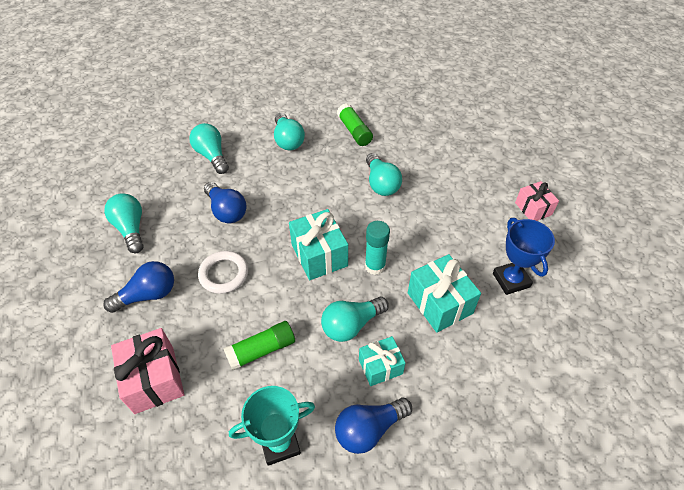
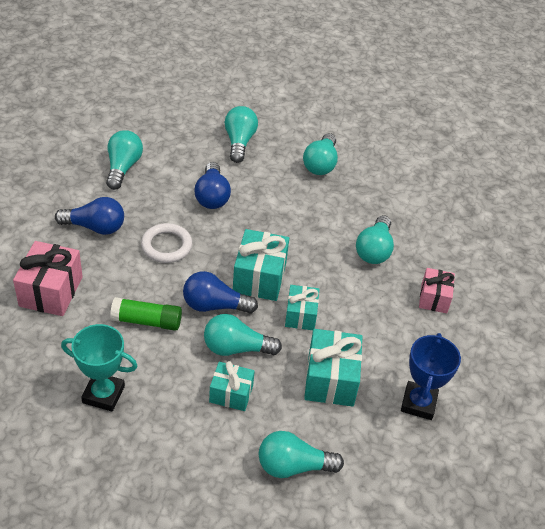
camera: 30 degrees right, 5 degrees down
blue light bulb [335,398,412,454] -> blue light bulb moved to [183,271,258,313]
green glue stick [337,103,373,146] -> none
turquoise glue stick [365,221,390,275] -> turquoise gift [285,285,320,330]
pink gift [515,181,559,221] -> pink gift moved to [419,268,455,313]
none -> turquoise light bulb [259,431,344,478]

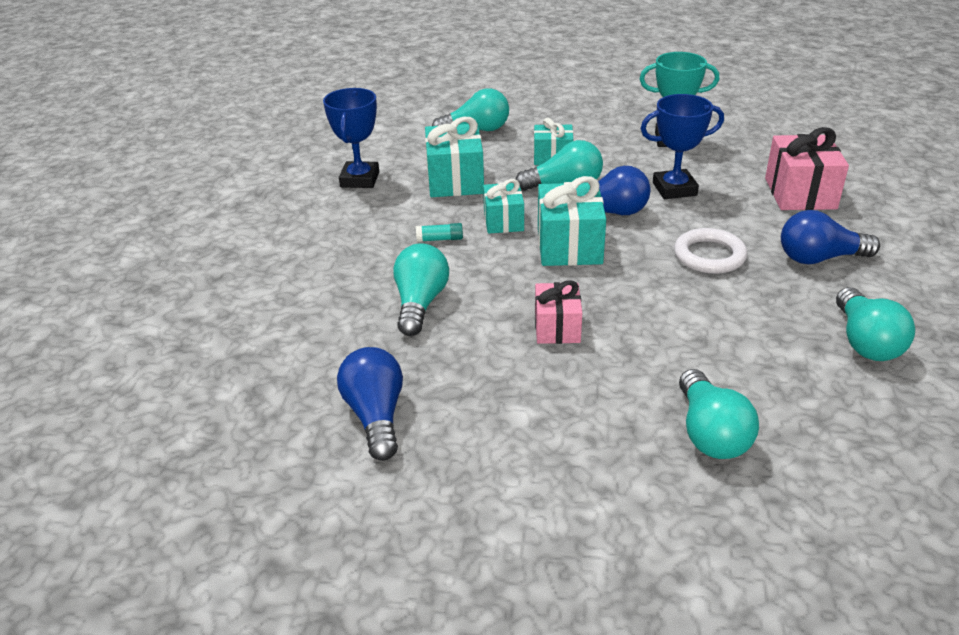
camera: 175 degrees right, 10 degrees down
green glue stick [110,297,182,331] -> blue trophy [641,94,724,199]
blue light bulb [194,162,231,209] -> blue light bulb moved to [337,347,403,461]
turquoise light bulb [303,133,338,175] -> none
pink gift [419,268,455,313] -> pink gift moved to [535,281,582,344]
none -> turquoise glue stick [416,223,463,242]

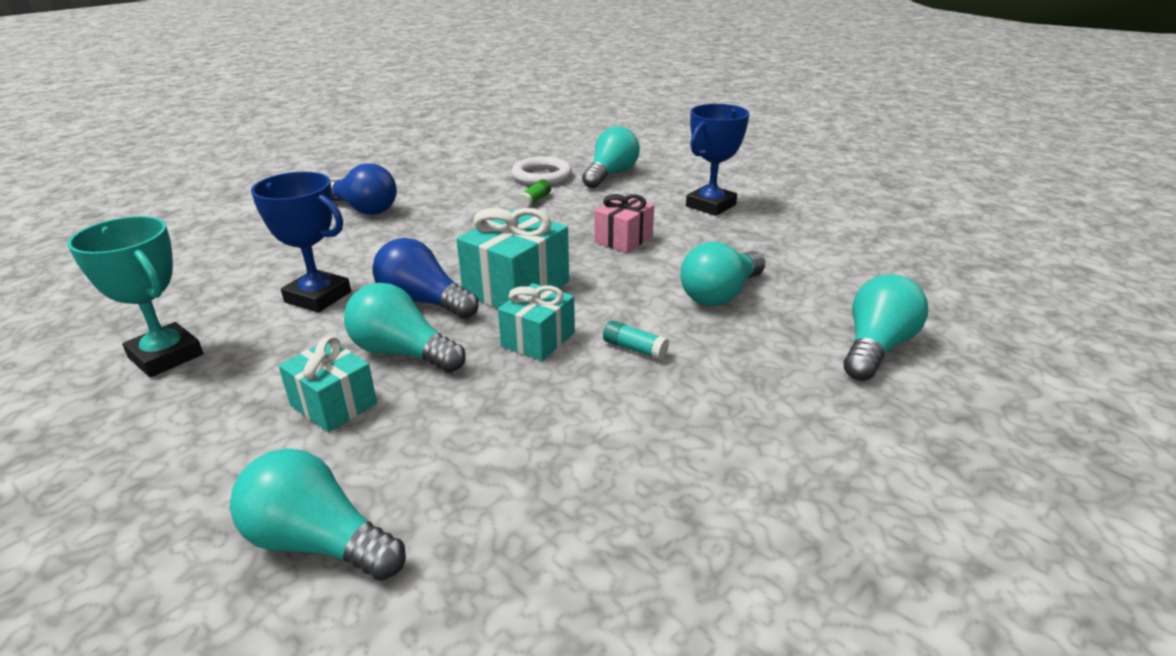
camera: 145 degrees left, 5 degrees down
blue trophy [323,88,379,188] -> blue trophy moved to [686,104,749,216]
blue light bulb [337,347,403,461] -> none
turquoise gift [425,117,484,197] -> none
white ring [674,228,747,274] -> white ring moved to [511,157,572,186]
pink gift [765,127,849,210] -> none
turquoise light bulb [836,287,915,361] -> turquoise light bulb moved to [844,274,928,381]
none -> green glue stick [516,179,551,208]

